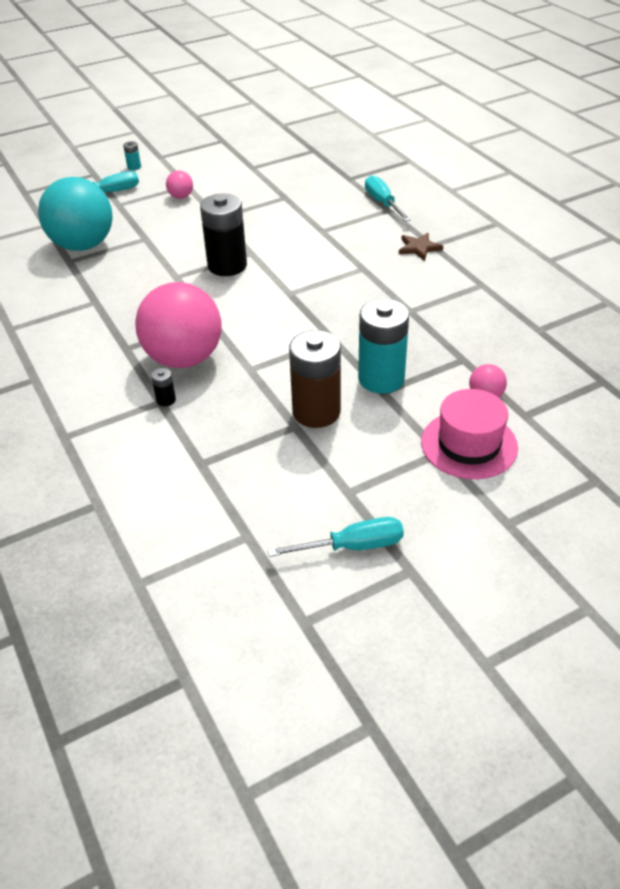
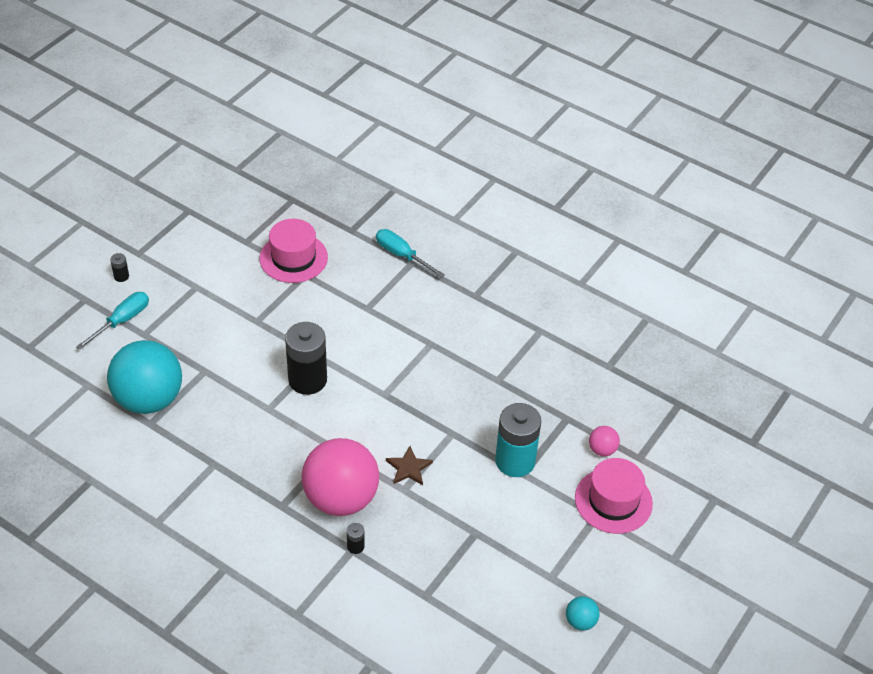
camera: 30 degrees left, 5 degrees up
turquoise battery [123,141,141,170] -> black battery [110,253,129,282]
pink ball [166,171,193,199] -> none
turquoise screwdriver [268,517,404,557] -> turquoise ball [566,596,600,631]
brown battery [289,330,341,428] -> none
brown star [399,233,443,261] -> brown star moved to [386,446,433,485]
none -> pink hat [260,219,328,283]

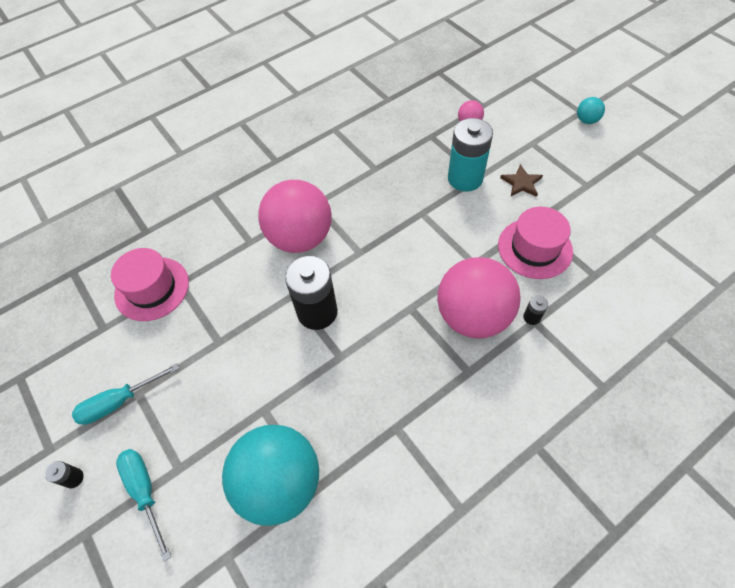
camera: 65 degrees left, 10 degrees up
turquoise screwdriver [376,229,445,278] -> turquoise screwdriver moved to [72,363,179,425]
brown star [386,446,433,485] -> brown star moved to [500,164,543,197]
turquoise ball [566,596,600,631] -> turquoise ball moved to [577,97,605,124]
pink hat [575,458,653,534] -> pink hat moved to [498,207,573,279]
none -> pink ball [258,180,332,253]

